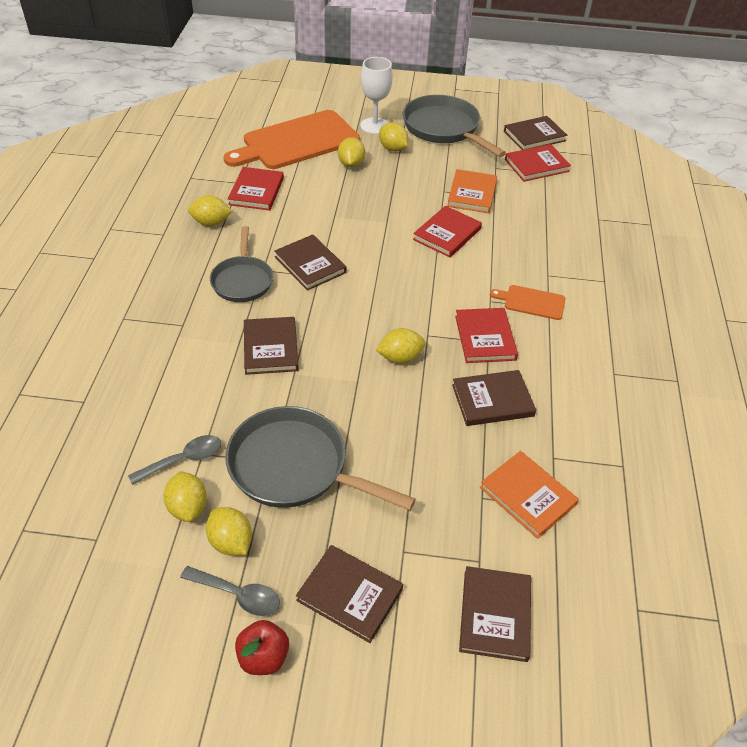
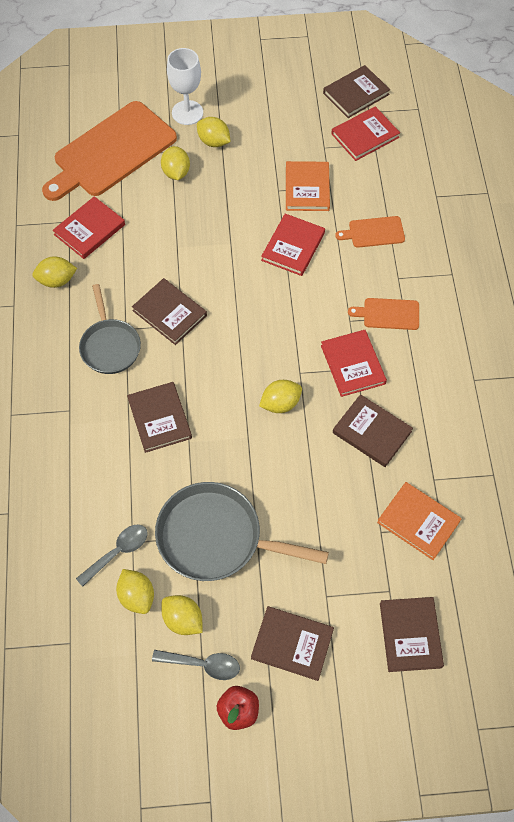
camera: 10 degrees left, 15 degrees up
red book [228,167,284,210] -> red book turned 45 degrees clockwise [53,196,125,259]
grey pan [403,95,506,157] -> none
brown book [452,370,536,426] -> brown book turned 60 degrees clockwise [333,394,413,467]
none -> orange cutting board [335,216,405,248]

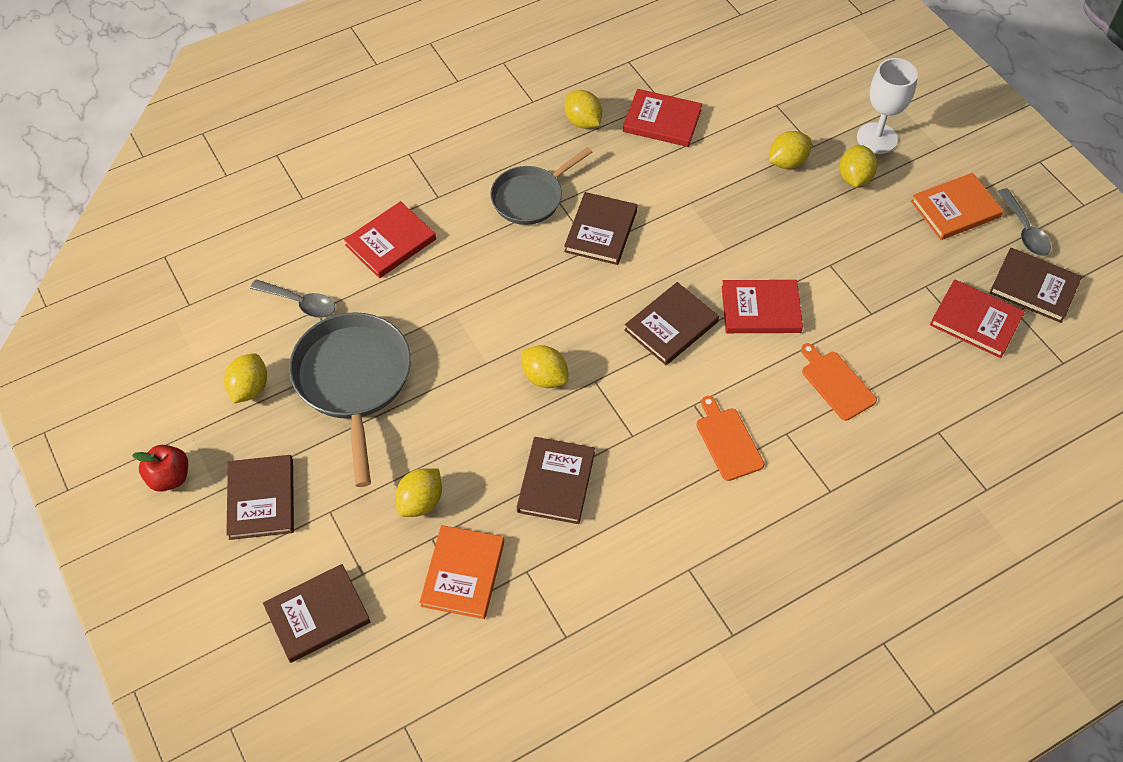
camera: 65 degrees right, 5 degrees down
orange cutting board [42,101,177,201] -> none
yellow lemon [116,569,154,614] -> yellow lemon moved to [395,468,442,517]
brown book [127,382,192,453] -> brown book moved to [625,282,719,365]
grey spoon [152,650,240,680] -> grey spoon moved to [997,188,1051,256]
orange book [286,161,330,211] -> orange book moved to [911,173,1004,240]
red book [321,330,387,397] -> red book moved to [344,201,436,278]

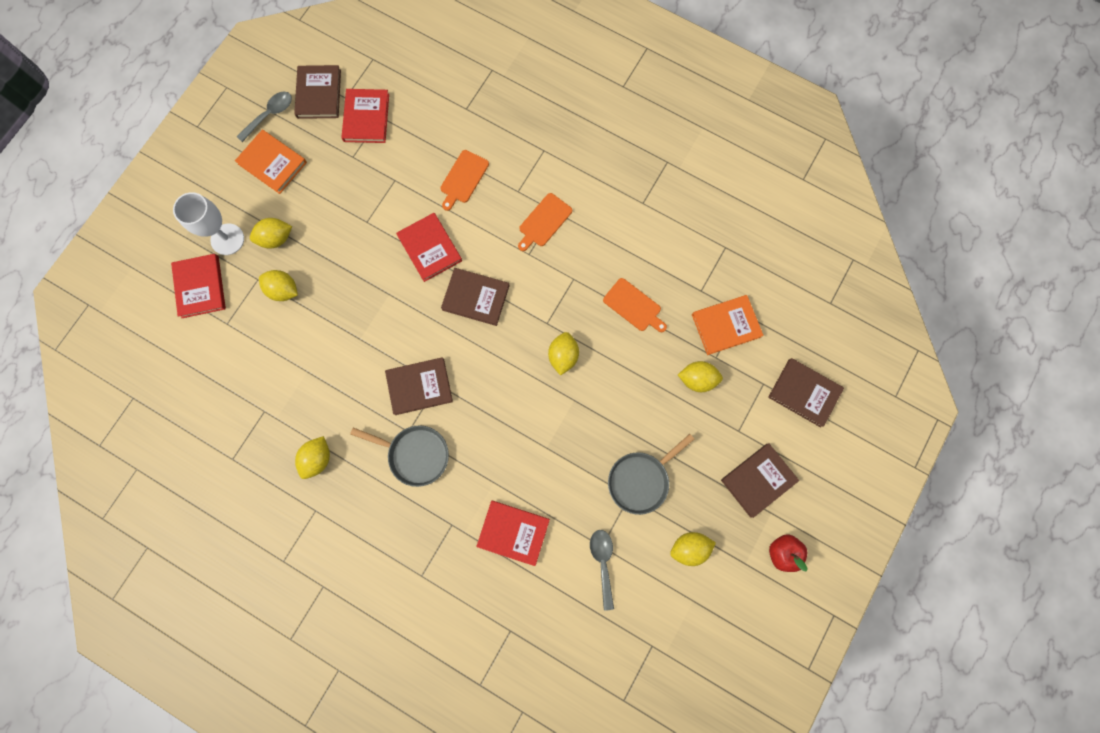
camera: 120 degrees left, 20 degrees up
grey pan [289,312,411,487] -> grey pan [608,434,694,515], size x0.65
brown book [517,437,595,524] -> orange cutting board [603,278,667,332]
red book [623,89,702,147] -> red book moved to [171,254,226,318]

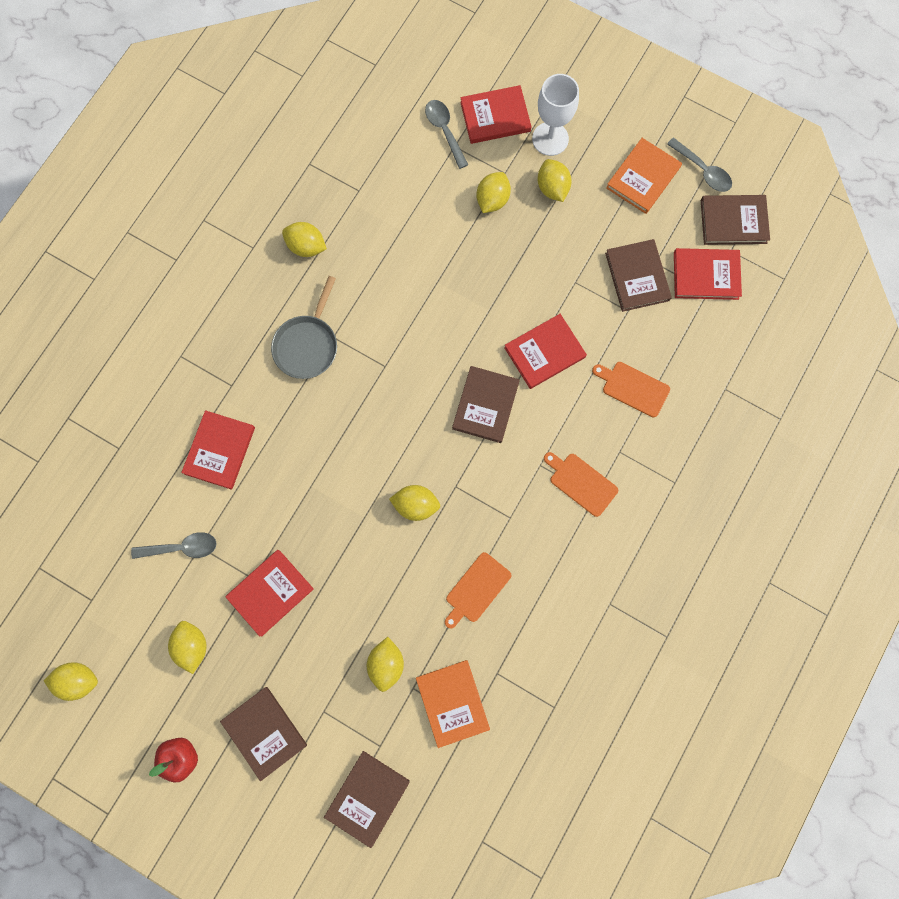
camera: 90 degrees right, 0 degrees up
brown book [385,357,453,415] -> brown book moved to [605,239,672,312]
grey pan [608,434,694,515] -> red book [226,550,314,637]
none -> yellow lemon [44,662,98,701]
none -> grey spoon [425,100,469,169]

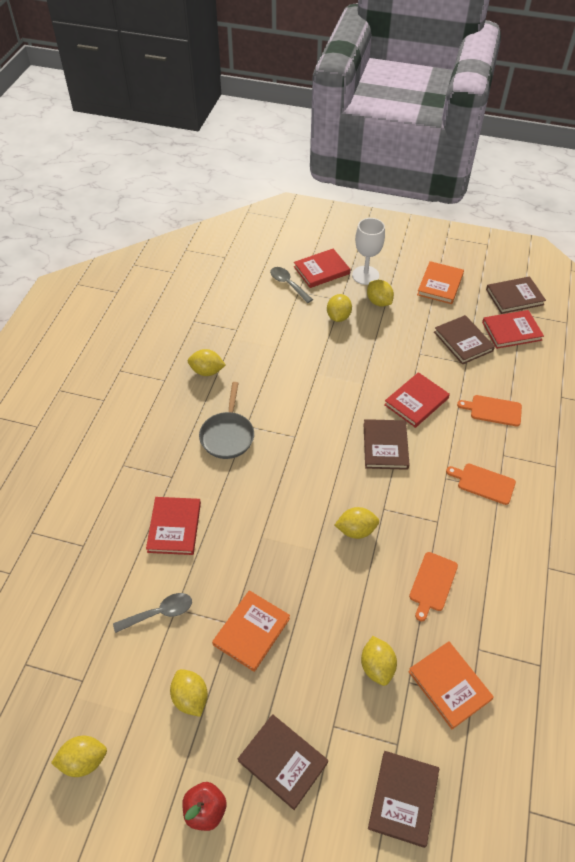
camera: 15 degrees left, 25 degrees down
red book [226,550,314,637] -> orange book [212,590,290,672]
grey spoon [667,138,732,192] -> none

